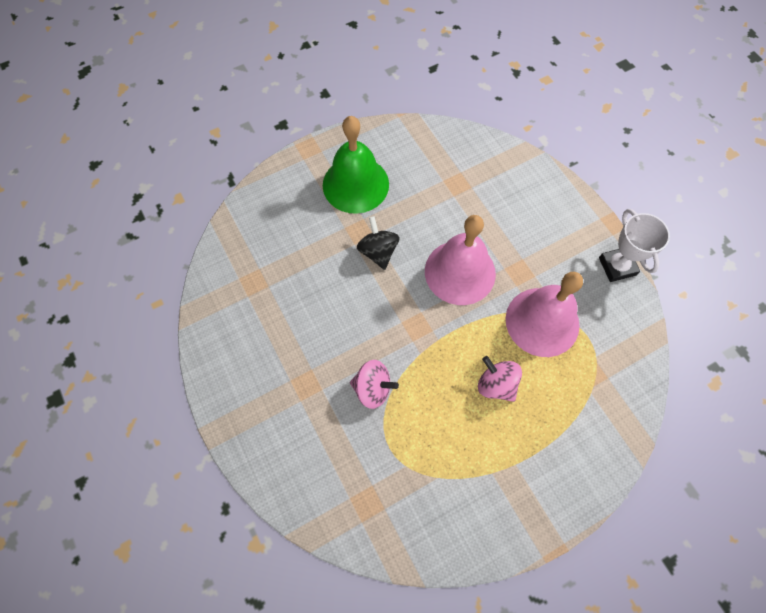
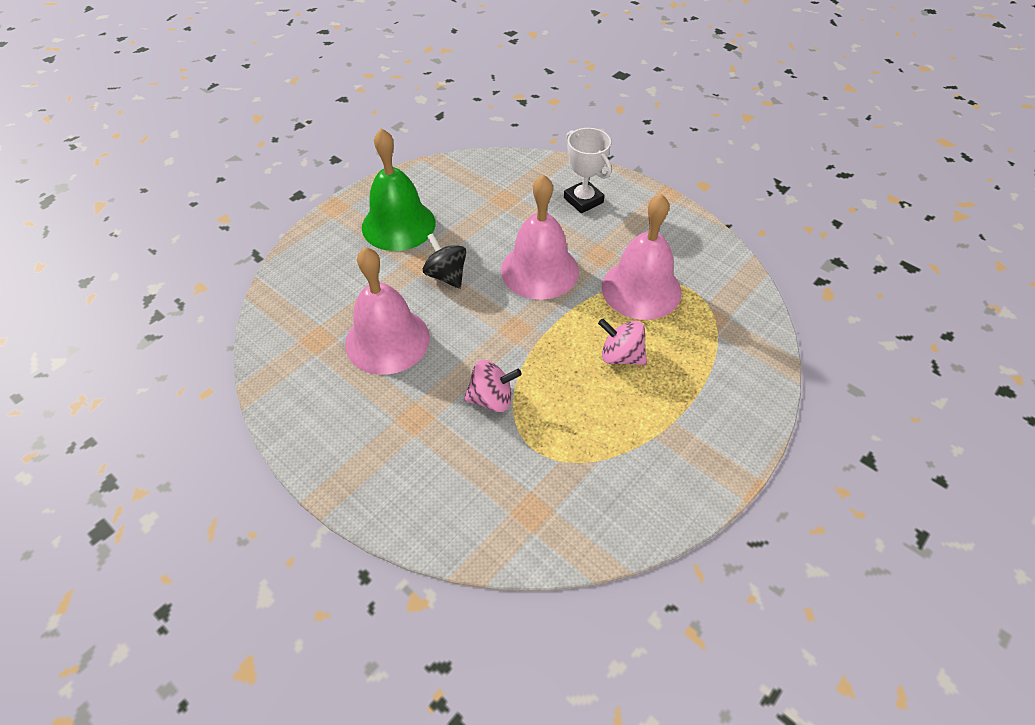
camera: 20 degrees left, 15 degrees down
white trophy [599,209,670,282] -> white trophy moved to [564,128,611,213]
none -> pink bell [345,247,430,375]

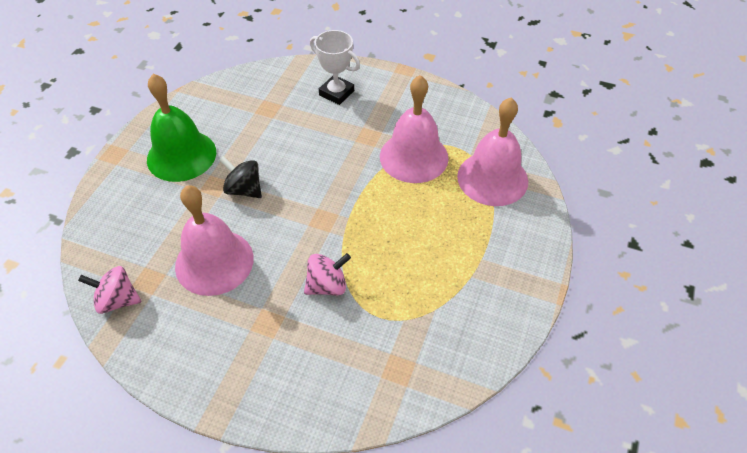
camera: 20 degrees left, 0 degrees up
pink bell [501,174,579,300] -> pink bell moved to [457,98,528,206]
pink spinning top [598,319,647,365] -> pink spinning top moved to [78,266,141,314]

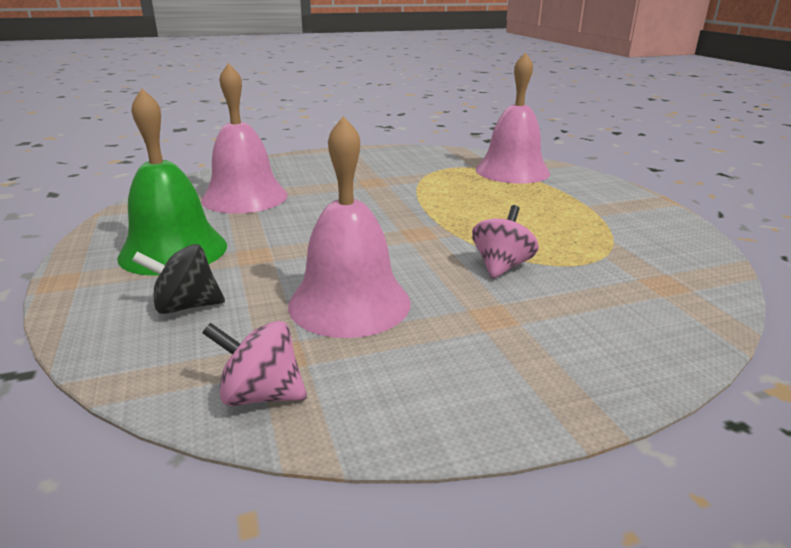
camera: 40 degrees left, 25 degrees down
pink spinning top [78,266,141,314] -> pink spinning top turned 45 degrees clockwise [202,321,307,406]
black spinning top [219,156,262,198] -> black spinning top moved to [132,244,225,314]
white trophy [310,30,360,105] -> none
pink bell [380,75,449,183] -> pink bell moved to [201,63,288,214]

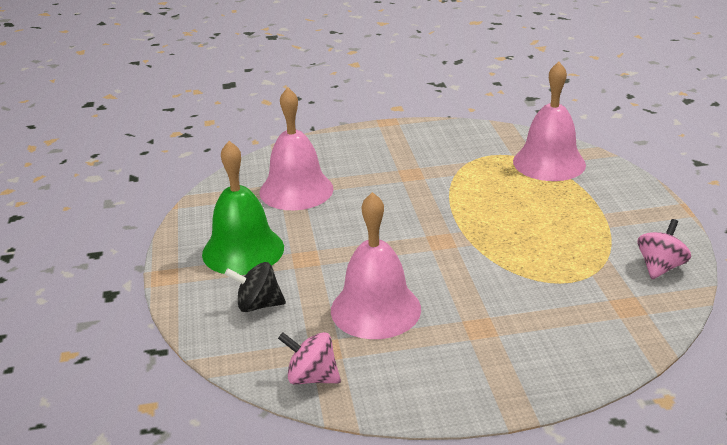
camera: 10 degrees right, 5 degrees up
pink spinning top [472,205,539,279] -> pink spinning top moved to [638,219,691,279]

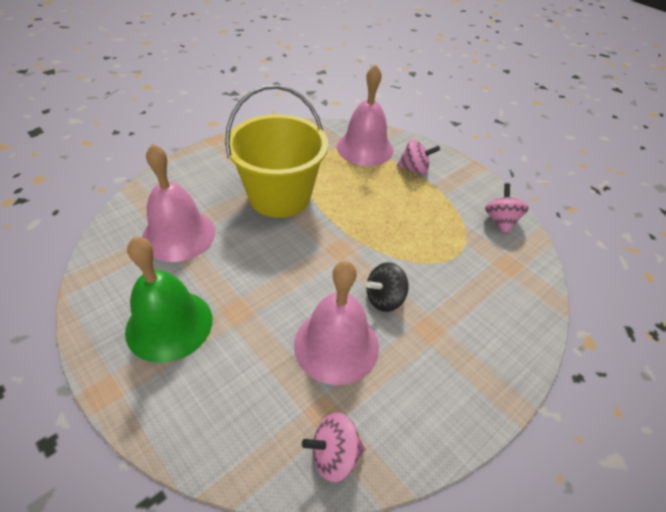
camera: 35 degrees left, 15 degrees up
black spinning top [225,262,286,312] -> black spinning top moved to [366,262,409,312]
none -> yellow bucket [225,85,328,218]
none -> pink spinning top [397,139,440,175]

